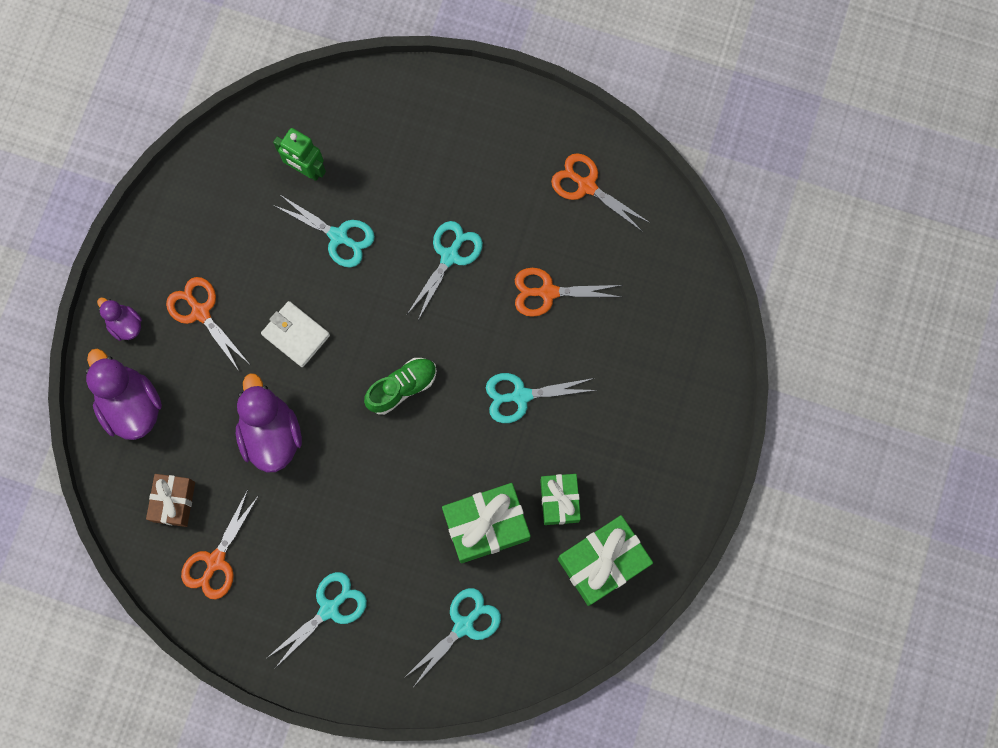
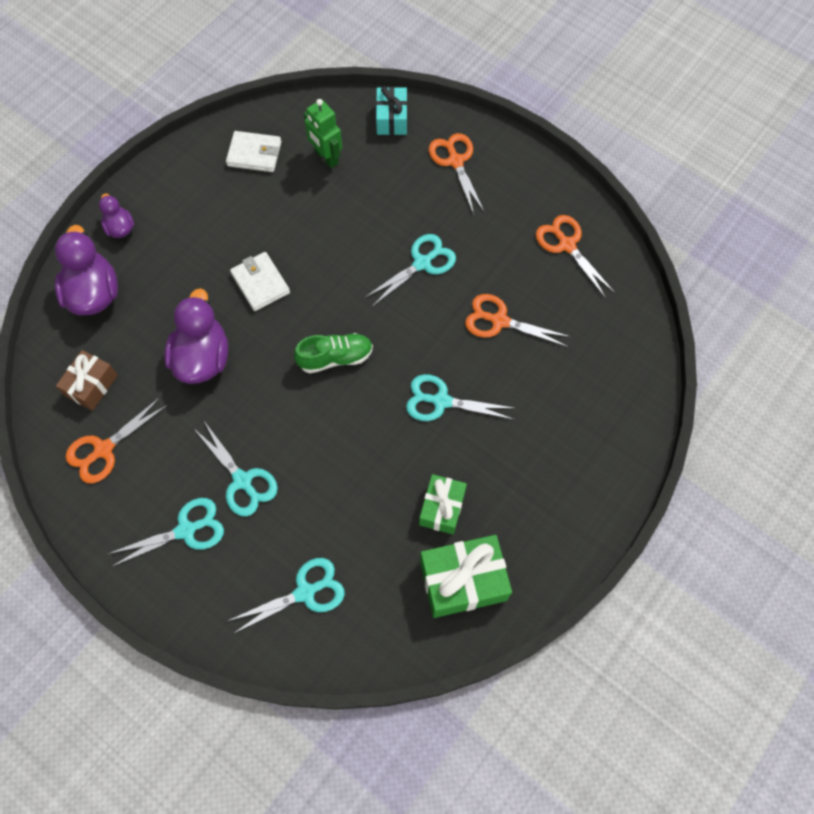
camera: 20 degrees right, 10 degrees down
orange scissors [166,277,248,372] -> orange scissors moved to [429,133,485,214]
turquoise scissors [273,195,375,267] -> turquoise scissors moved to [194,421,278,517]
green gift [442,483,531,564] -> none
none -> white wallet [226,131,281,172]
none -> turquoise gift [376,86,407,135]

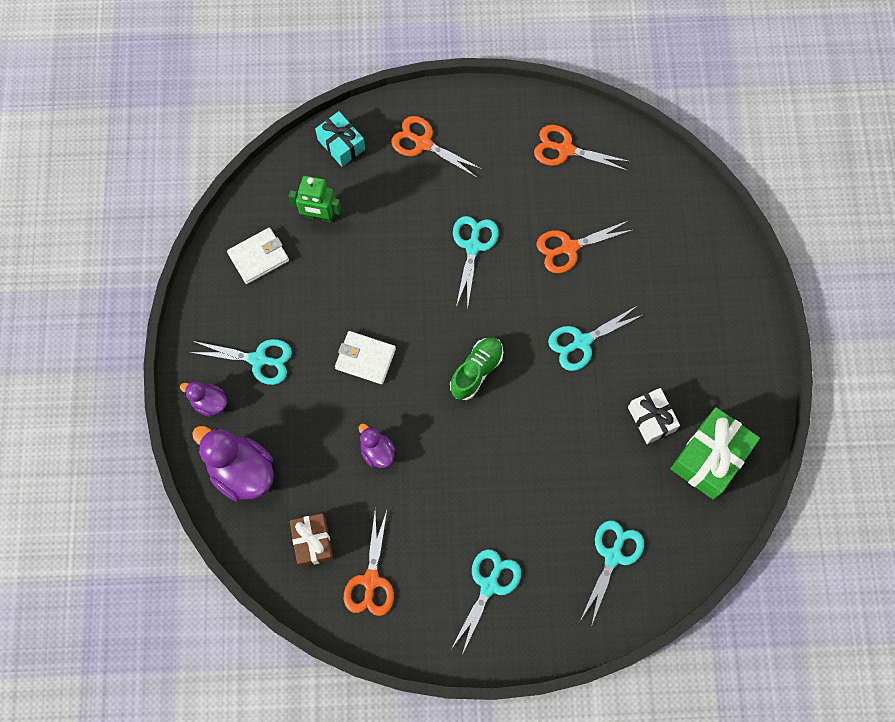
camera: 40 degrees left, 5 degrees up
purple duck [164,288,228,384] -> purple duck [359,424,396,468], size x0.54
turquoise scissors [194,421,278,517] -> turquoise scissors moved to [189,339,292,385]
green gift [419,474,467,534] -> white gift [628,388,680,444]

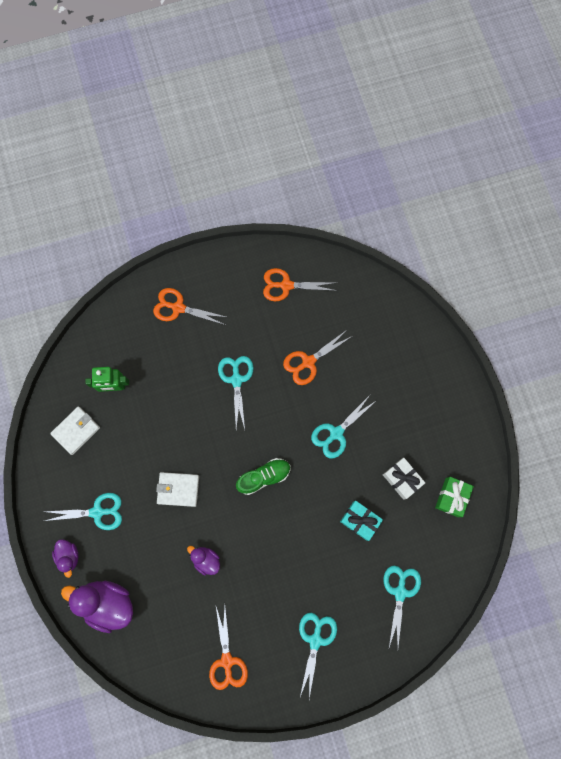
camera: 15 degrees left, 5 degrees up
purple duck [180,382,227,417] -> purple duck turned 120 degrees counterclockwise [52,539,79,578]
brown gift [290,513,333,567] -> none
turquoise gift [315,111,365,167] -> turquoise gift moved to [340,501,383,541]
green shoe [450,337,503,400] -> green shoe turned 45 degrees clockwise [236,458,291,495]
green gift [670,407,760,500] -> green gift [435,477,474,517], size x0.63

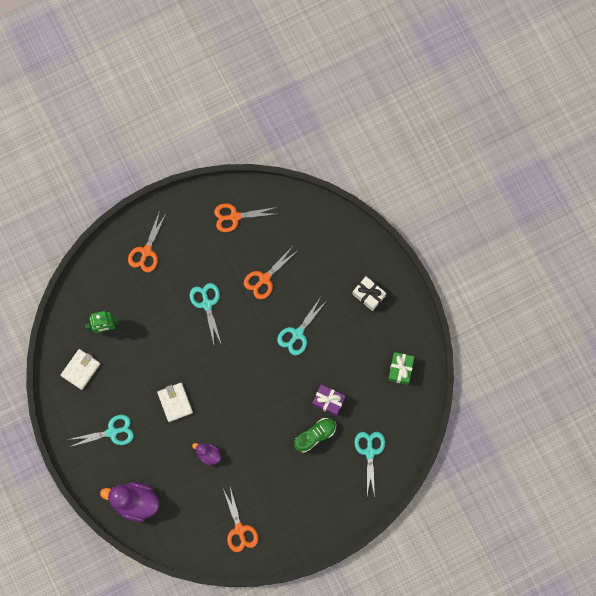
camera: 10 degrees left, 0 degrees up
purple duck [52,539,79,578] -> none
orange scissors [153,288,226,325] -> orange scissors turned 75 degrees counterclockwise [128,211,166,272]
white wallet [156,472,199,507] -> white wallet turned 75 degrees clockwise [157,383,193,422]
green shoe [236,458,291,495] -> green shoe moved to [294,418,336,452]
turquoise scissors [299,613,337,699] -> none
turquoise gift [340,501,383,541] -> purple gift [312,385,345,416]
white gift [383,458,425,500] -> white gift moved to [352,276,386,311]

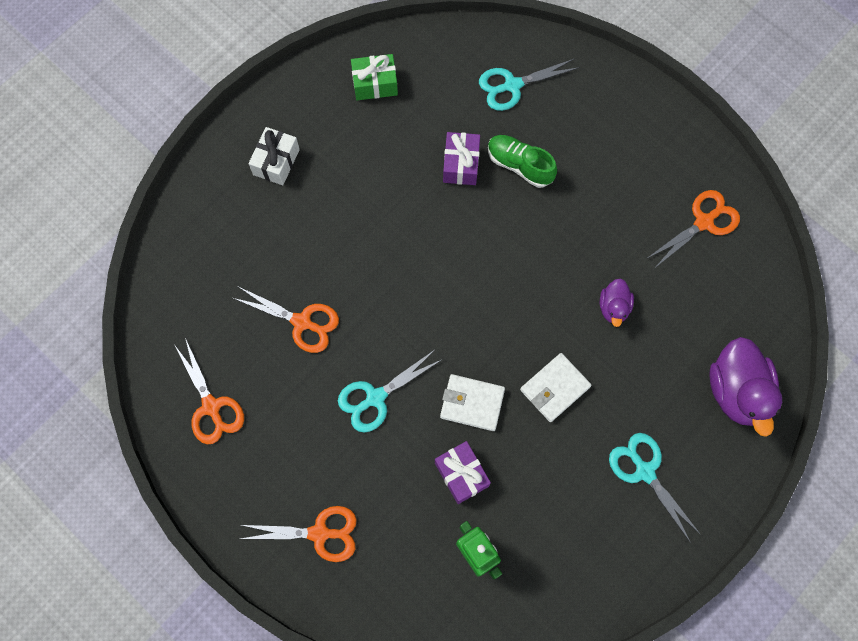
camera: 110 degrees left, 5 degrees down
white wallet [61,349,100,390] -> white wallet moved to [440,374,505,431]
turquoise scissors [277,298,326,355] -> none
none -> purple gift [435,441,491,504]

